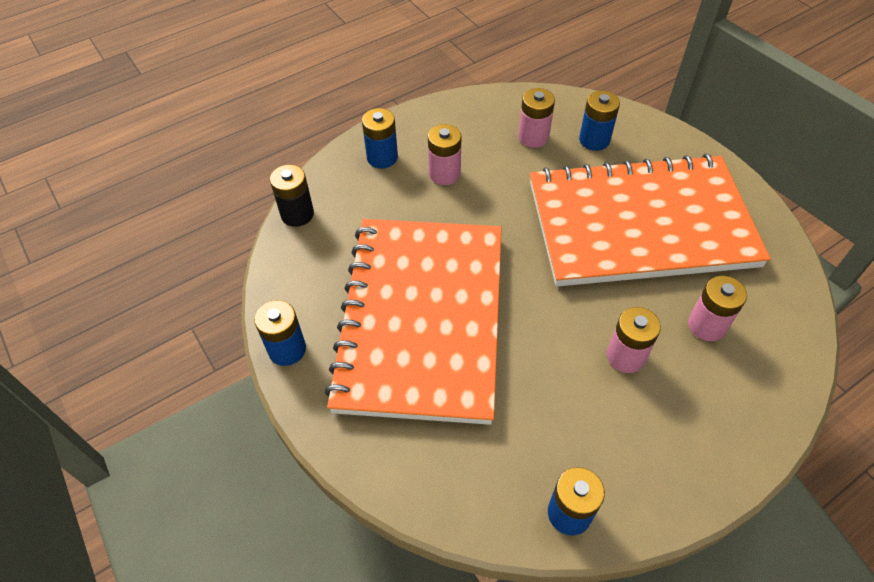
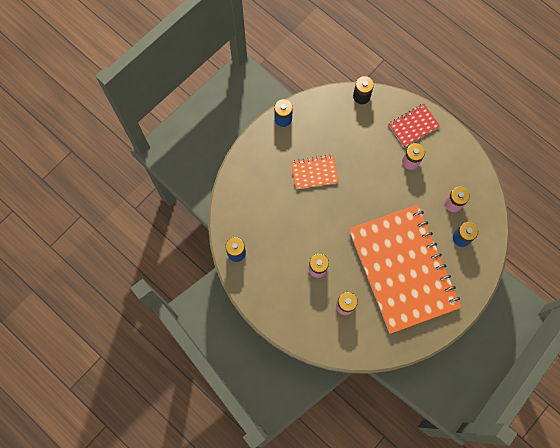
camera: 75 degrees right, 20 degrees up
orange notebook [325,219,502,425] -> orange notebook [291,155,339,189], size x0.40
blue battery [362,108,398,168] -> red notebook [389,104,440,147]

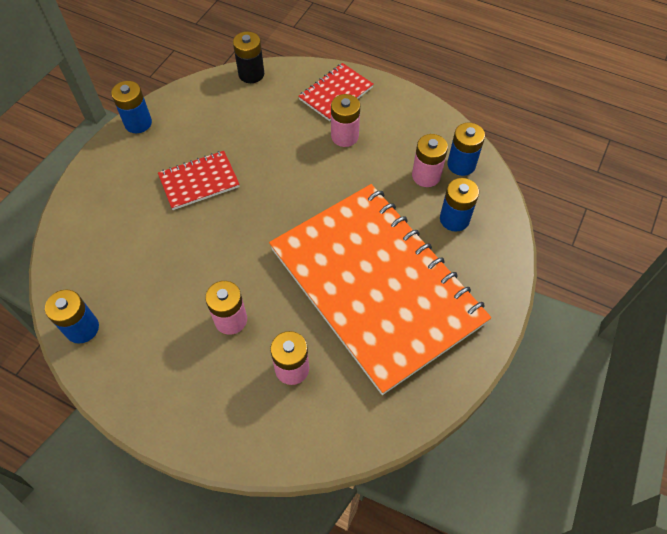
camera: 15 degrees left, 15 degrees down
orange notebook [291,155,339,189] -> red notebook [158,151,240,210]
none -> blue battery [447,123,485,176]

